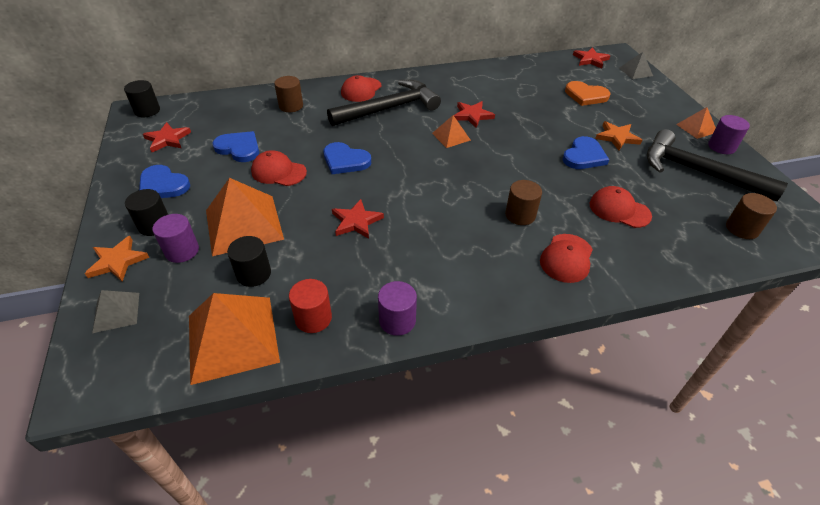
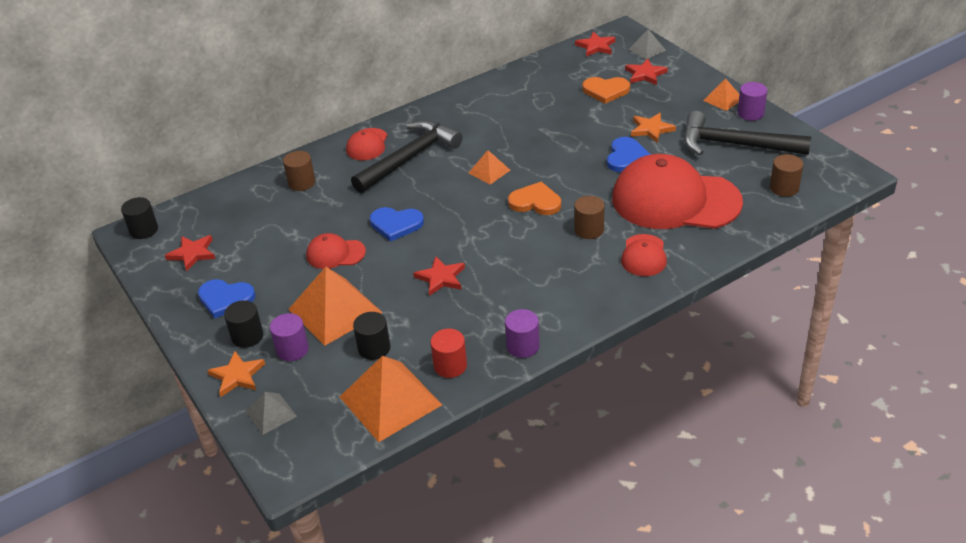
camera: 15 degrees left, 5 degrees down
blue heart [212,131,259,162] -> none
red star [454,101,495,128] -> red star moved to [625,59,668,85]
red cap [590,186,652,228] -> red cap [612,154,743,229], size x2.21
none -> orange heart [508,182,561,215]

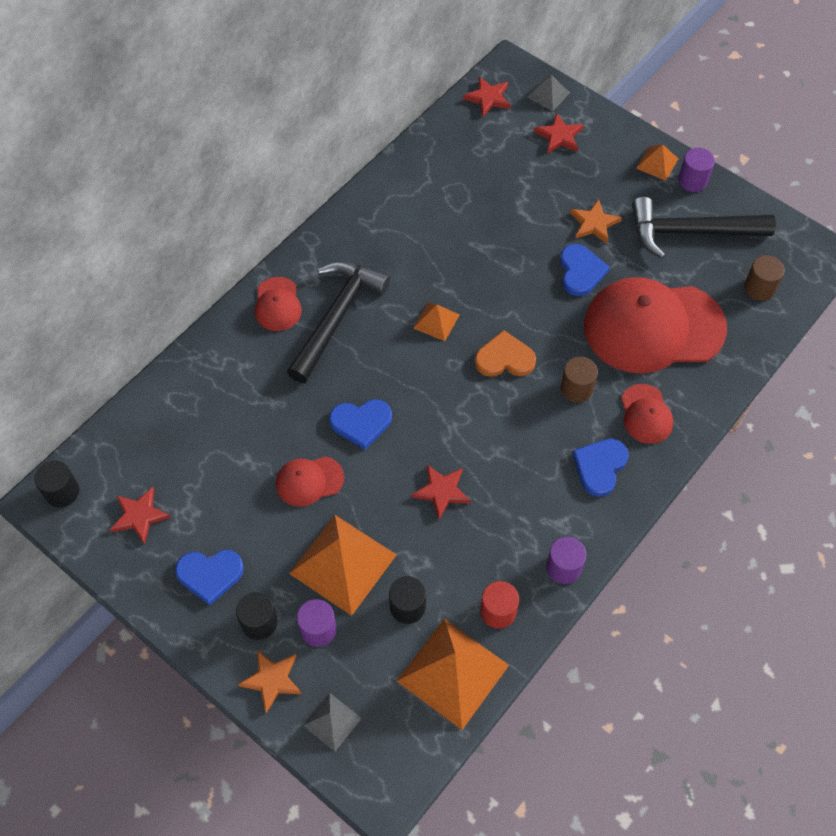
camera: 20 degrees left, 20 degrees up
brown cylinder [283,151,315,191] -> none
orange heart [582,77,630,104] -> none
none -> blue heart [572,439,629,497]

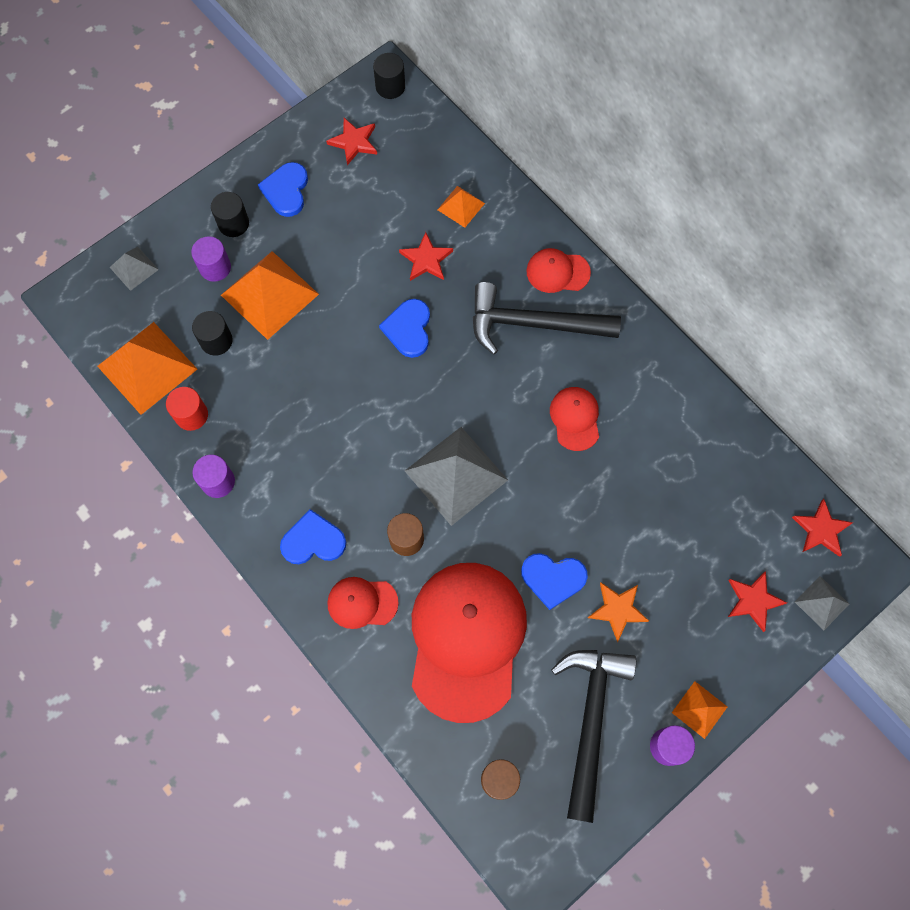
camera: 100 degrees right, 10 degrees up
orange star [238,650,302,713] -> none
red cap [276,457,344,507] -> red cap moved to [550,387,599,451]
black hammer [287,261,391,383] -> black hammer turned 150 degrees clockwise [473,282,621,355]
red star [412,465,471,519] -> red star moved to [399,232,453,281]
orange pyramid [413,302,459,341] -> orange pyramid moved to [437,186,485,228]
orange heart [475,330,536,377] -> grey pyramid [405,427,508,526]
blue heart [572,439,629,497] -> blue heart turned 45 degrees counterclockwise [280,509,346,564]

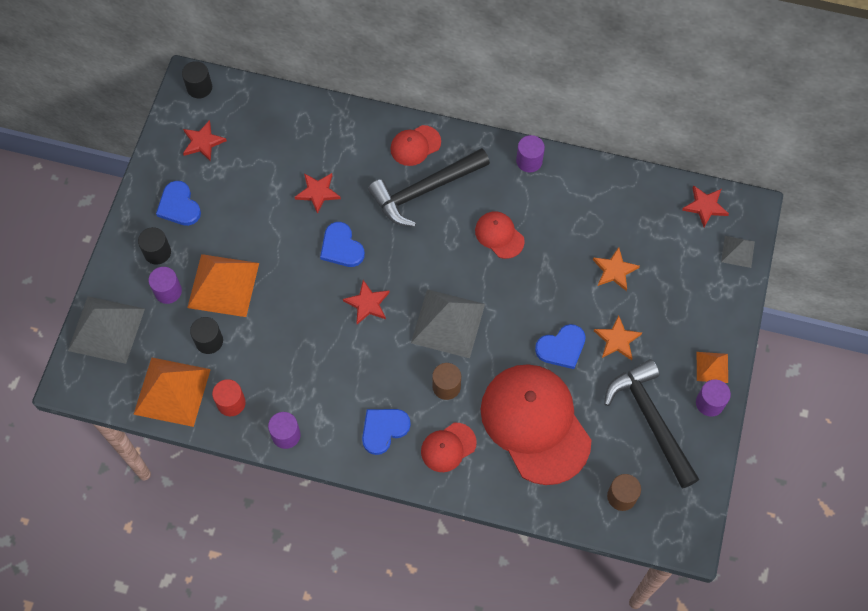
camera: 35 degrees left, 5 degrees down
grey pyramid [110,247,159,291] -> grey pyramid [68,296,145,364], size x1.97
orange pyramid [437,186,485,228] -> none
red star [728,571,787,632] -> red star moved to [343,280,390,324]
none -> purple cylinder [516,135,545,172]
none -> orange star [593,247,640,291]

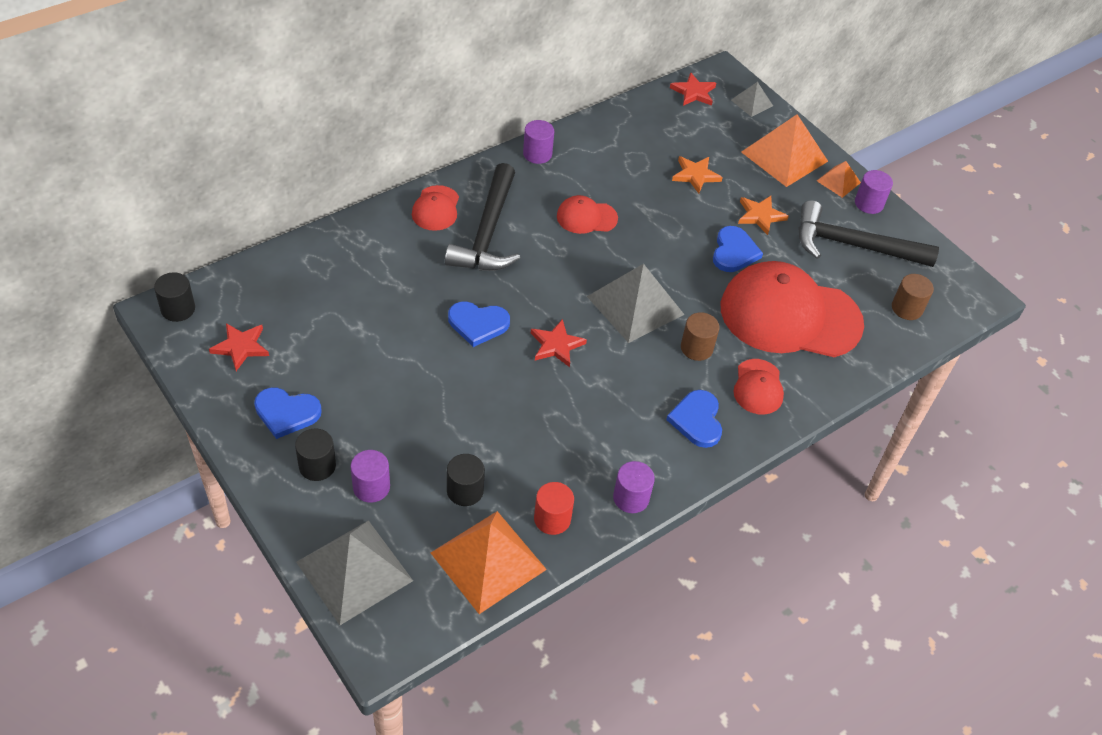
camera: 55 degrees left, 15 degrees down
orange pyramid [187,254,259,317] -> orange pyramid moved to [741,115,828,187]
red star [295,173,341,214] -> none

